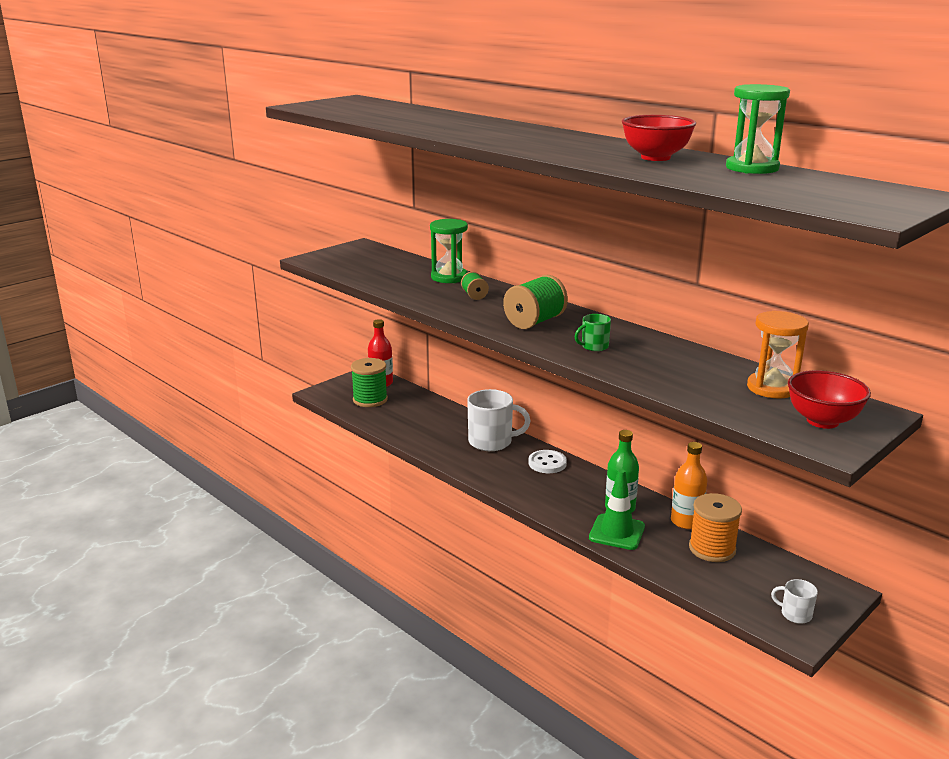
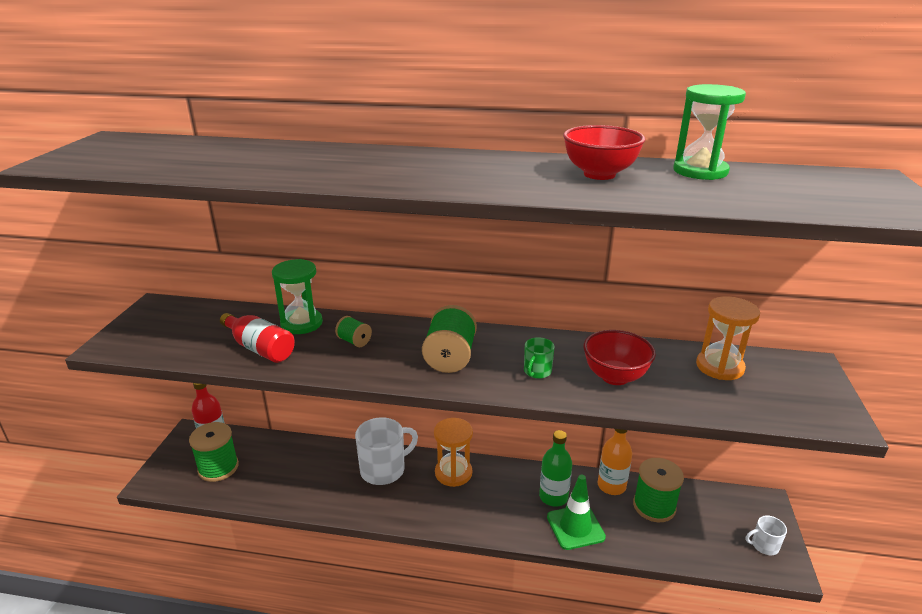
camera: 35 degrees left, 5 degrees up
white button [528,450,567,473] -> orange hourglass [434,418,473,487]
orange spool [689,493,742,562] -> green spool [633,458,684,522]
red bowl [788,370,871,429] -> red bowl moved to [583,330,656,385]
none -> red bottle [220,313,295,363]

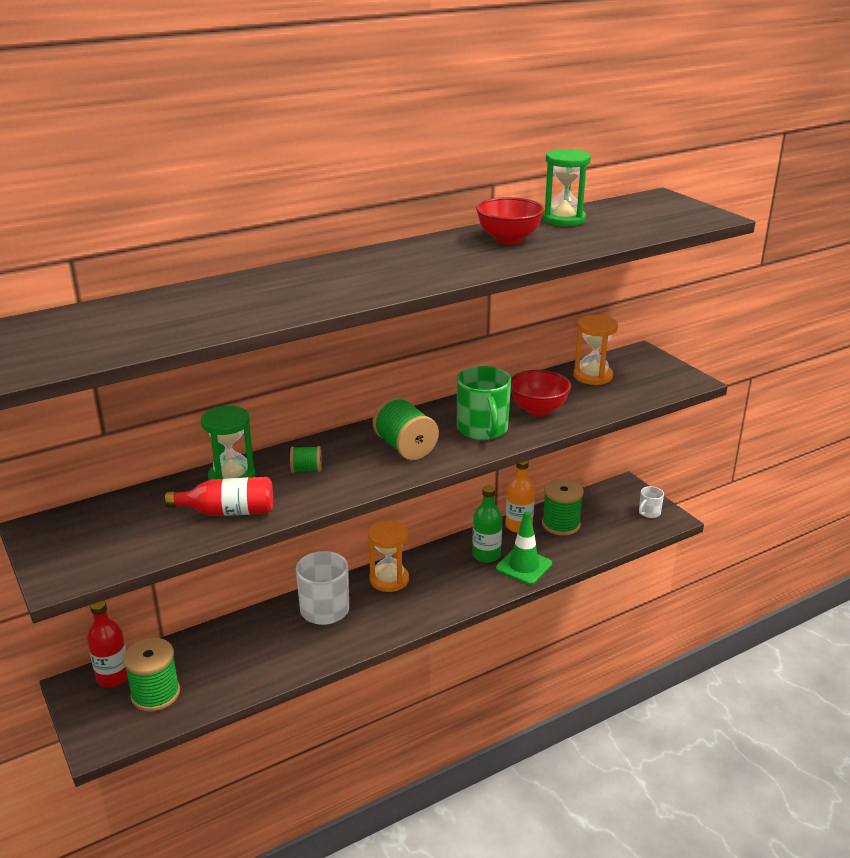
camera: 40 degrees left, 0 degrees up
green mug [524,337,555,379] -> green mug [457,366,511,440], size x1.97

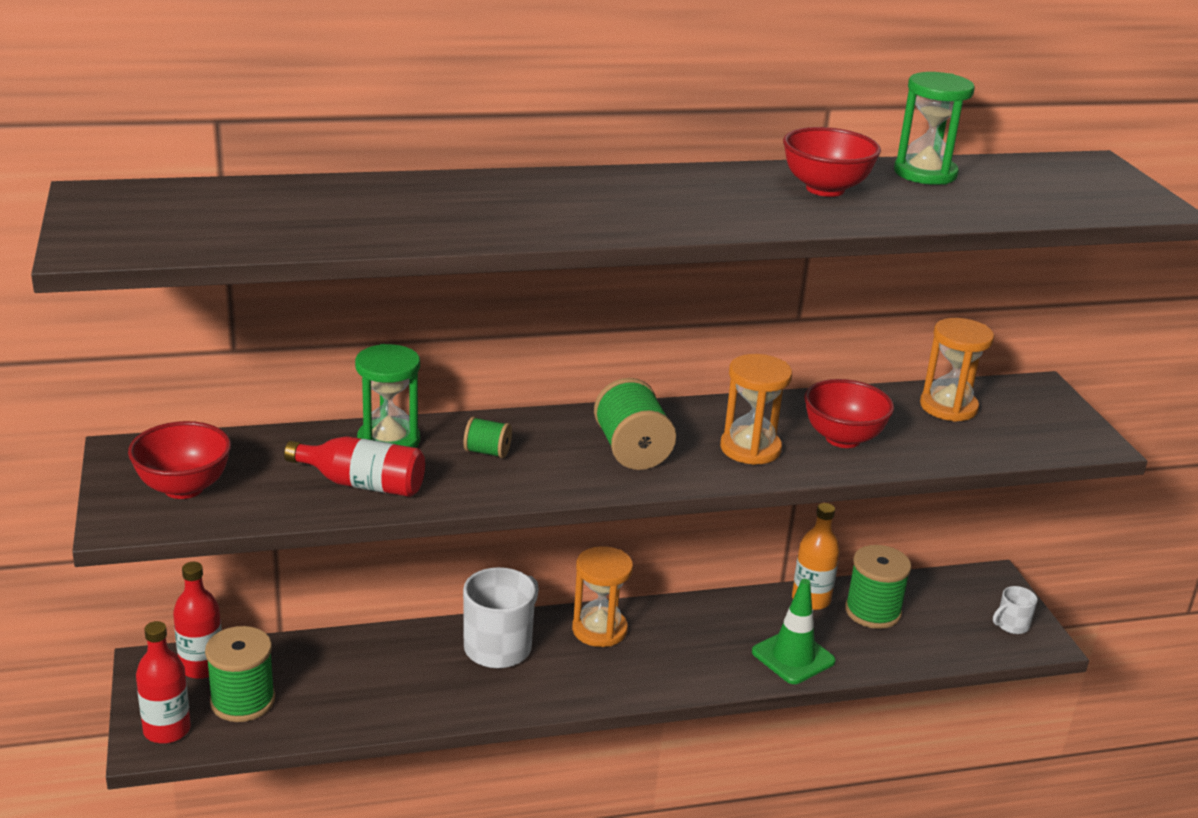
camera: 15 degrees right, 0 degrees up
green mug [457,366,511,440] -> orange hourglass [720,354,792,465]
green bottle [472,485,502,563] -> none
none -> red bowl [128,421,231,499]
none -> red bottle [136,621,191,744]

